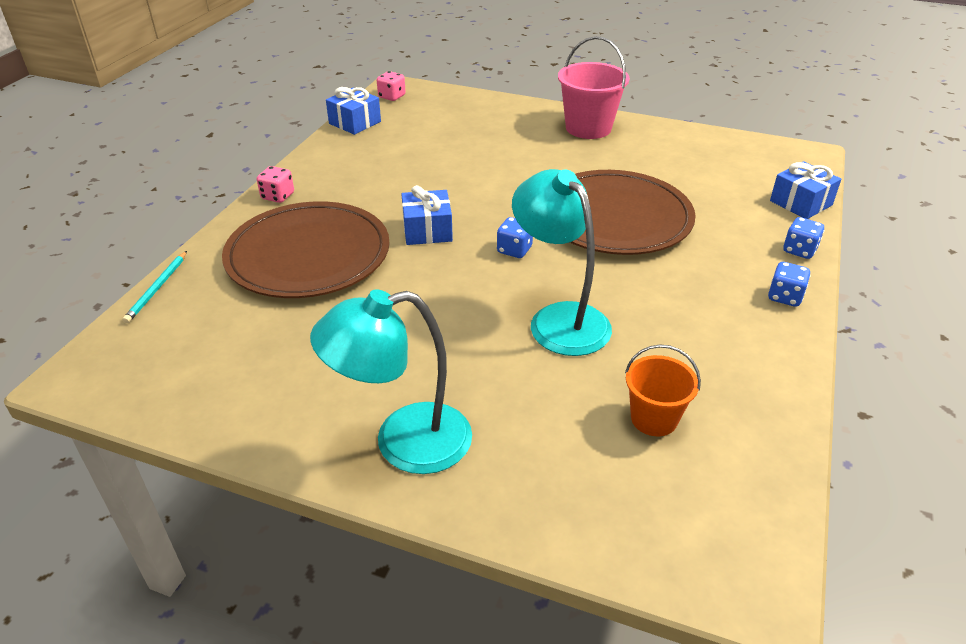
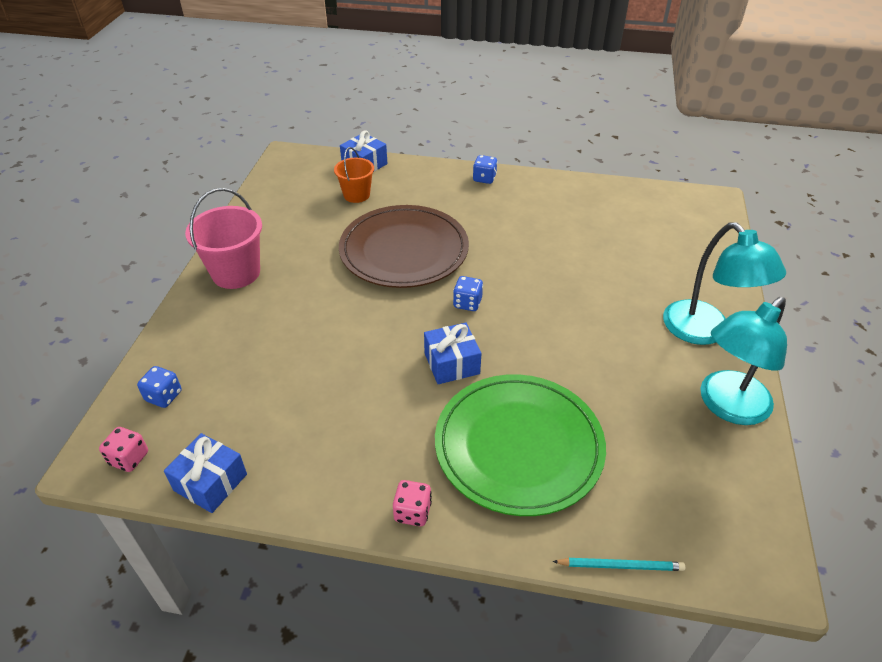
camera: 100 degrees left, 5 degrees up
brown plate [222,201,390,298] -> green plate [435,374,606,516]
turquoise lamp [512,169,612,356] -> turquoise lamp moved to [700,297,787,425]
orange bucket [625,345,701,436] -> orange bucket moved to [334,147,374,203]
blue dice [783,217,825,259] -> blue dice moved to [137,366,181,408]

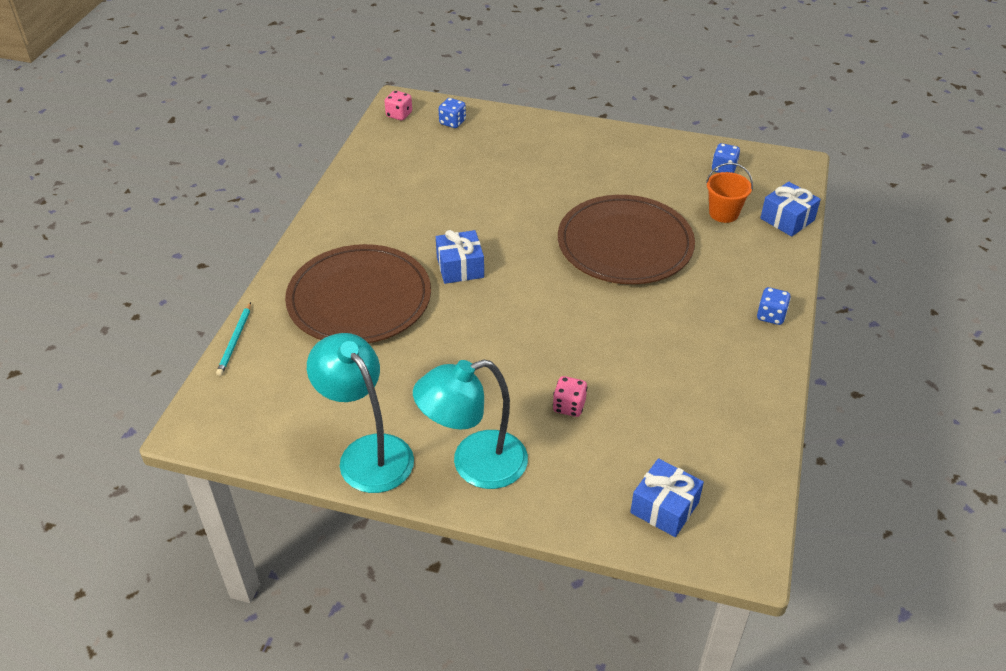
camera: 95 degrees right, 0 degrees up
blue gift [164,433,247,513] -> blue gift moved to [630,458,704,537]
pink bucket [185,188,262,289] -> none
pink dice [393,480,432,526] -> pink dice moved to [553,376,587,417]
green plate [435,374,606,516] -> brown plate [285,244,431,343]
blue dice [453,276,483,311] -> blue dice moved to [712,143,740,173]

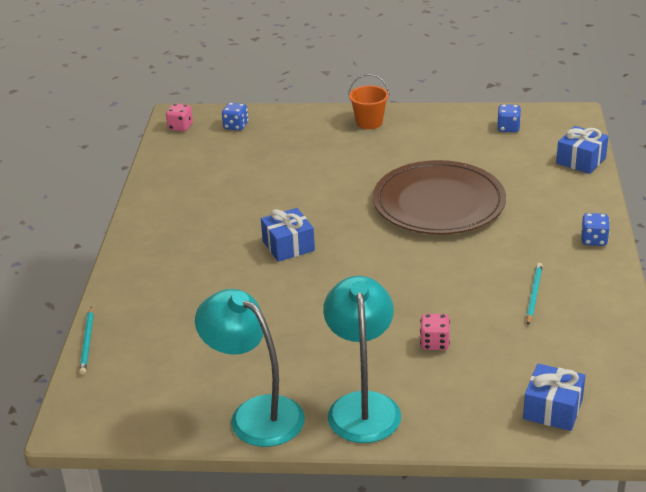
camera: 10 degrees left, 10 degrees down
brown plate [285,244,431,343] -> none
turquoise lamp [413,360,528,489] -> turquoise lamp turned 120 degrees clockwise [323,276,401,443]
orange bucket [706,163,753,223] -> orange bucket moved to [348,74,390,129]
none -> turquoise pencil [526,263,543,325]

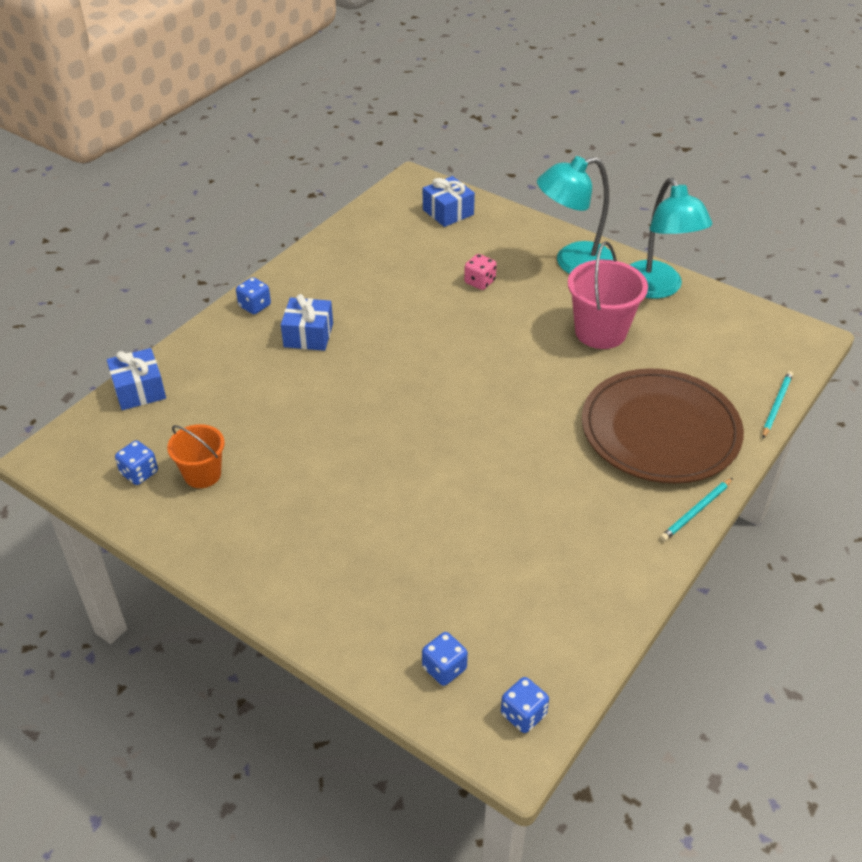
camera: 150 degrees left, 10 degrees up
pink dice [166,104,193,131] -> blue dice [501,677,549,733]
blue gift [261,208,315,262] -> blue gift moved to [281,294,333,351]
turquoise lamp [323,276,401,443] -> turquoise lamp turned 45 degrees clockwise [537,156,613,274]
orange bucket [348,74,390,129] -> orange bucket moved to [167,424,225,488]
brown plate [373,160,506,235] -> brown plate moved to [582,368,744,483]
turquoise pencil [526,263,543,325] -> turquoise pencil moved to [660,478,733,541]
none -> pink bucket [568,241,648,349]

